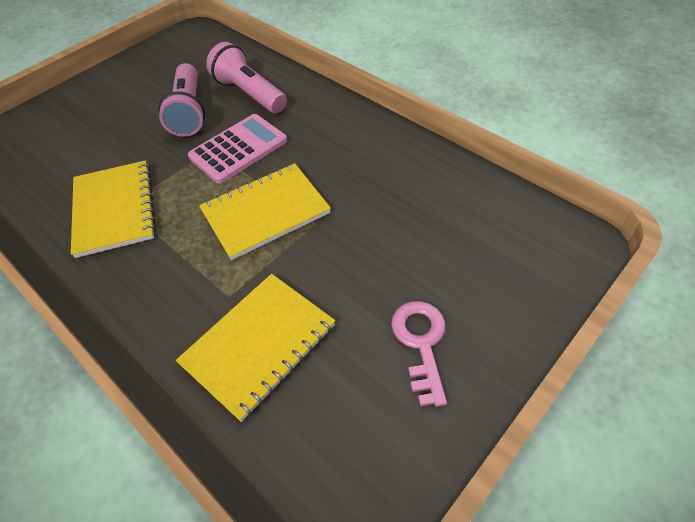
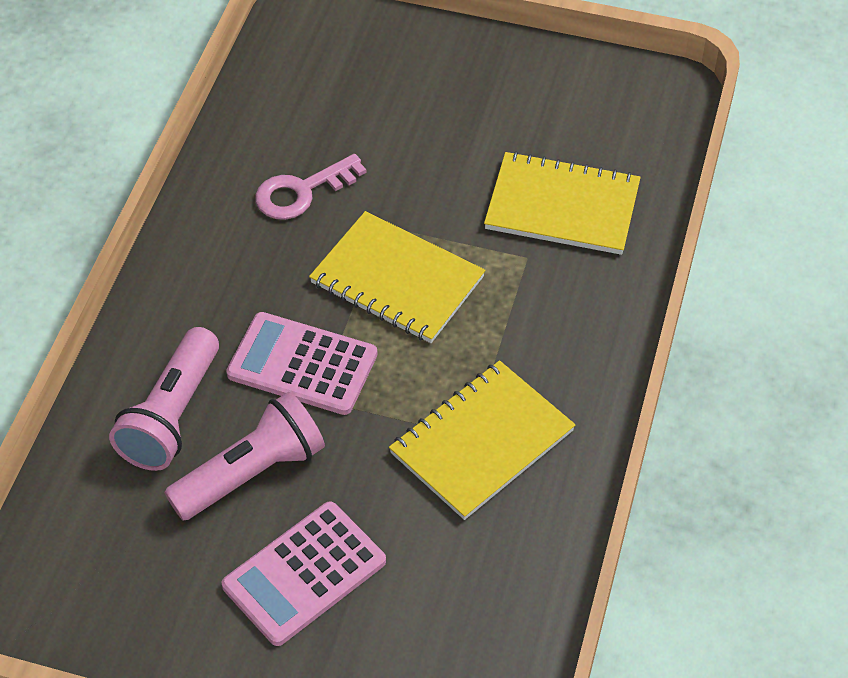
camera: 120 degrees left, 0 degrees up
pink key [391,301,447,407] -> pink key moved to [255,154,366,220]
none -> pink calculator [222,501,386,646]

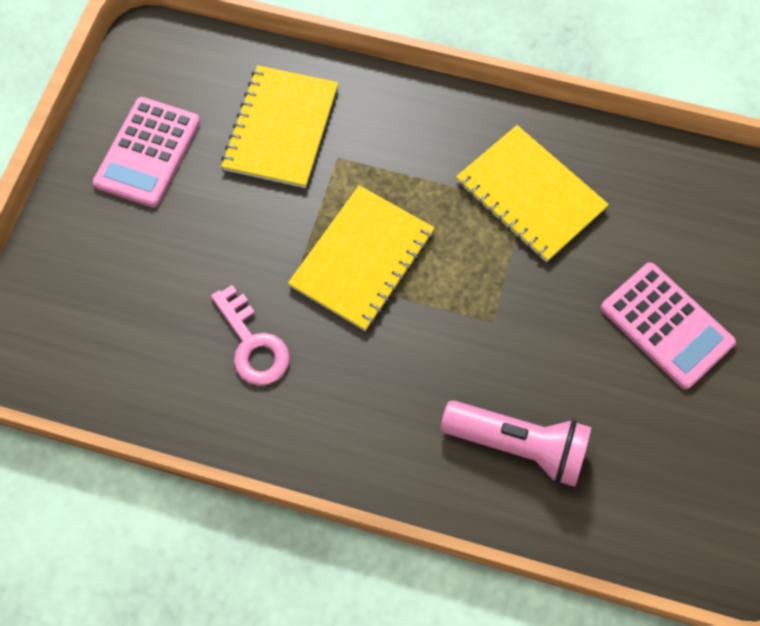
camera: 90 degrees left, 15 degrees up
pink flashlight [164,392,325,520] -> none
pink calculator [226,312,378,415] -> pink calculator moved to [93,97,200,207]

